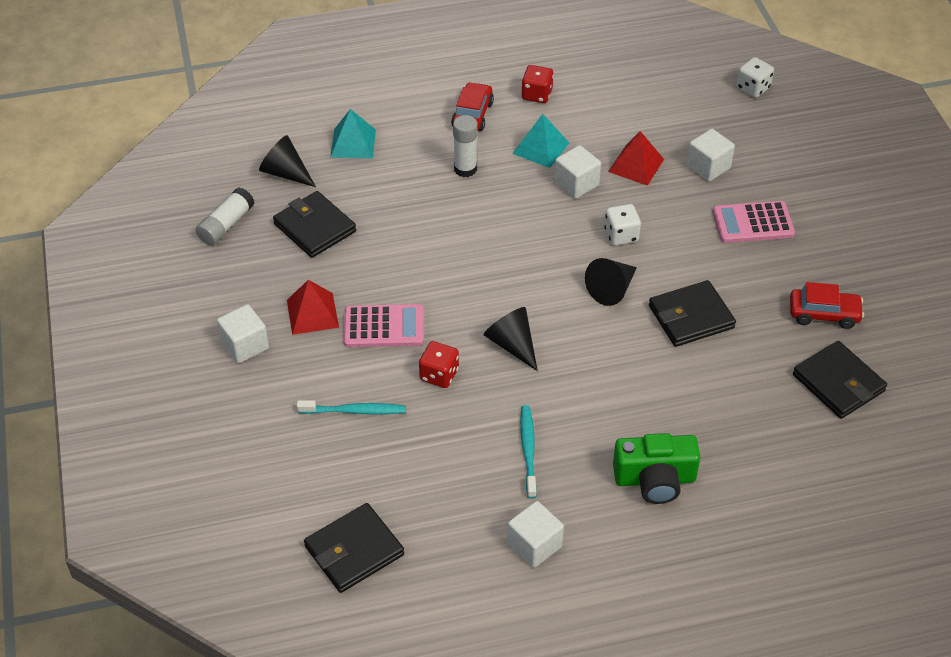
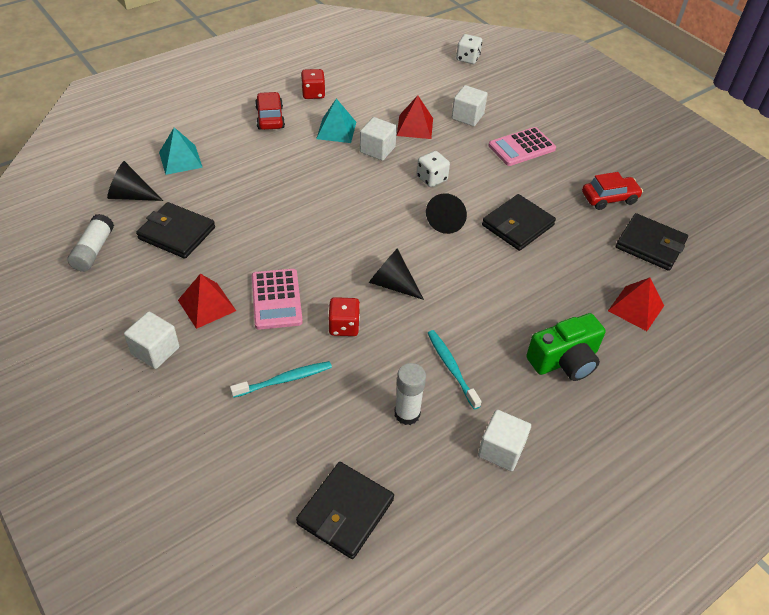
camera: 25 degrees left, 0 degrees up
pink calculator [344,304,424,347] -> pink calculator turned 105 degrees clockwise [252,269,303,330]
white glue stick [453,115,478,177] -> white glue stick moved to [394,363,426,425]
none -> red pyramid [608,278,664,331]

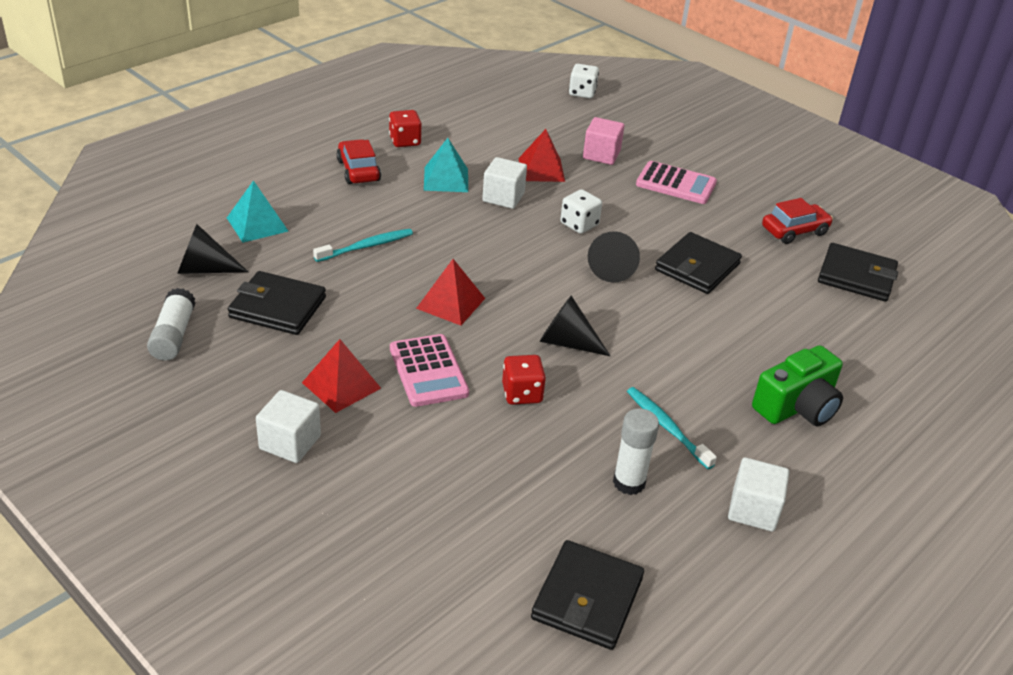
camera: 10 degrees left, 10 degrees down
turquoise toothbrush [230,361,332,398] -> turquoise toothbrush moved to [313,229,413,262]
white cube [452,85,488,126] -> pink cube [583,117,624,165]
pink calculator [488,127,556,166] -> pink calculator turned 120 degrees counterclockwise [636,161,717,204]
red pyramid [608,278,664,331] -> red pyramid moved to [416,259,485,326]

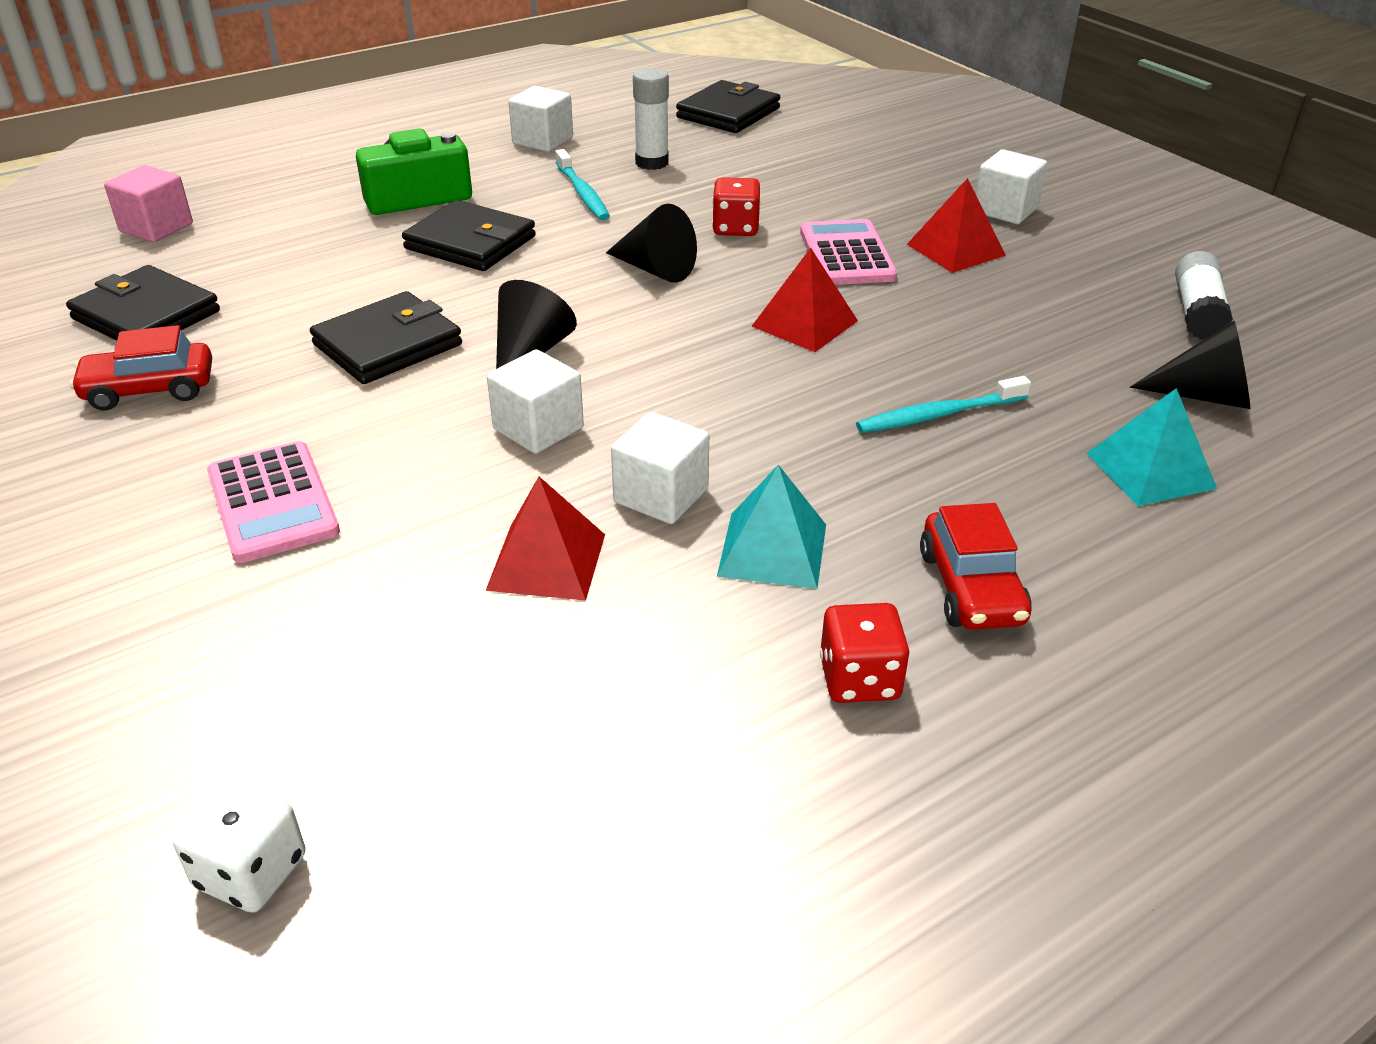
camera: 165 degrees left, 0 degrees up
black wallet [228,271,326,335] -> black wallet moved to [402,200,536,271]
white dice [560,189,602,234] -> white cube [487,349,584,454]
pink cube [583,117,624,165] -> pink cube moved to [104,165,193,242]
pink calculator [636,161,717,204] -> pink calculator turned 150 degrees counterclockwise [207,441,340,563]

